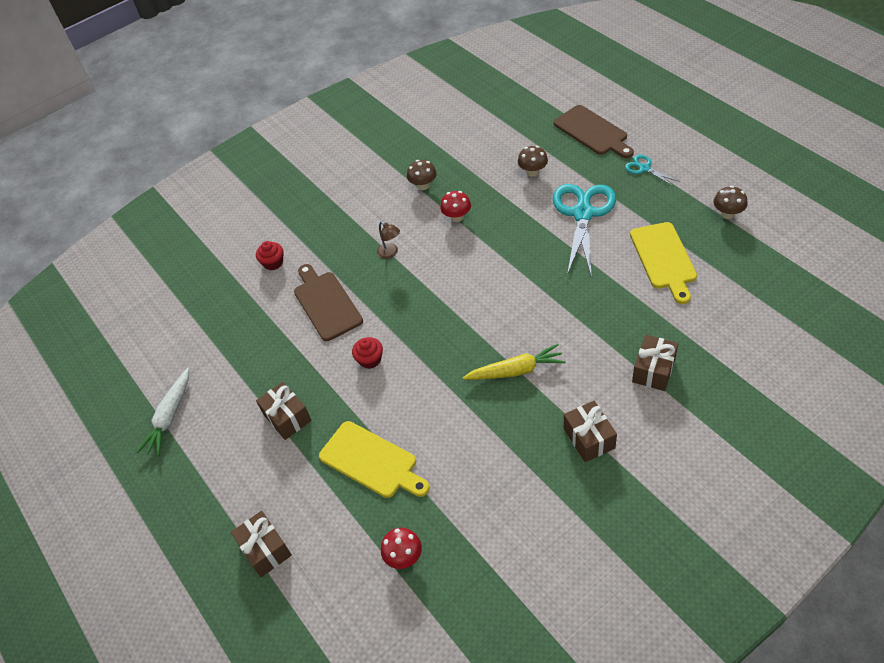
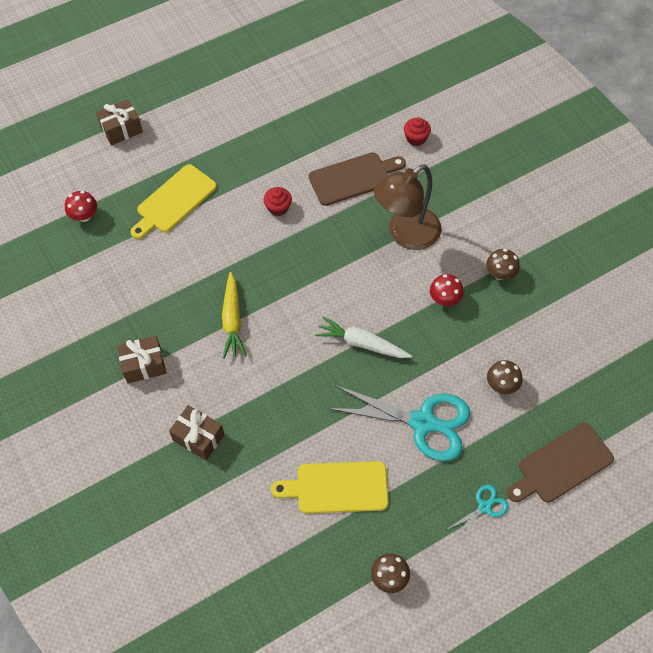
camera: 90 degrees right, 10 degrees up
white carrot [137,368,189,456] -> white carrot moved to [315,316,412,358]
brown gift [256,382,312,440] -> none
brown lamp [377,221,400,259] -> brown lamp [374,164,441,250], size x2.42

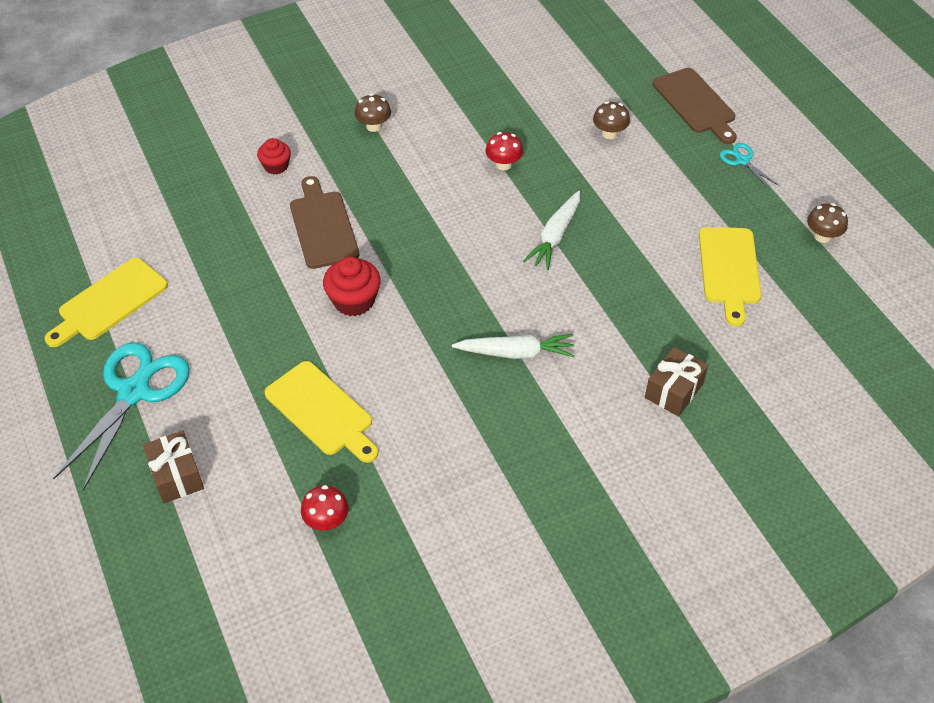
camera: 85 degrees left, 10 degrees down
brown gift [117,336,166,384] -> none
yellow carrot [222,272,247,359] -> white carrot [452,334,575,359]
red cupcake [263,187,292,216] -> red cupcake [323,257,381,316], size x1.55
turquoise scissors [327,385,471,461] -> turquoise scissors moved to [53,342,190,491]
brown lamp [374,164,441,250] -> none
brown mushroom [486,249,520,280] -> brown mushroom moved to [355,94,391,132]
none -> yellow cutting board [45,258,168,347]

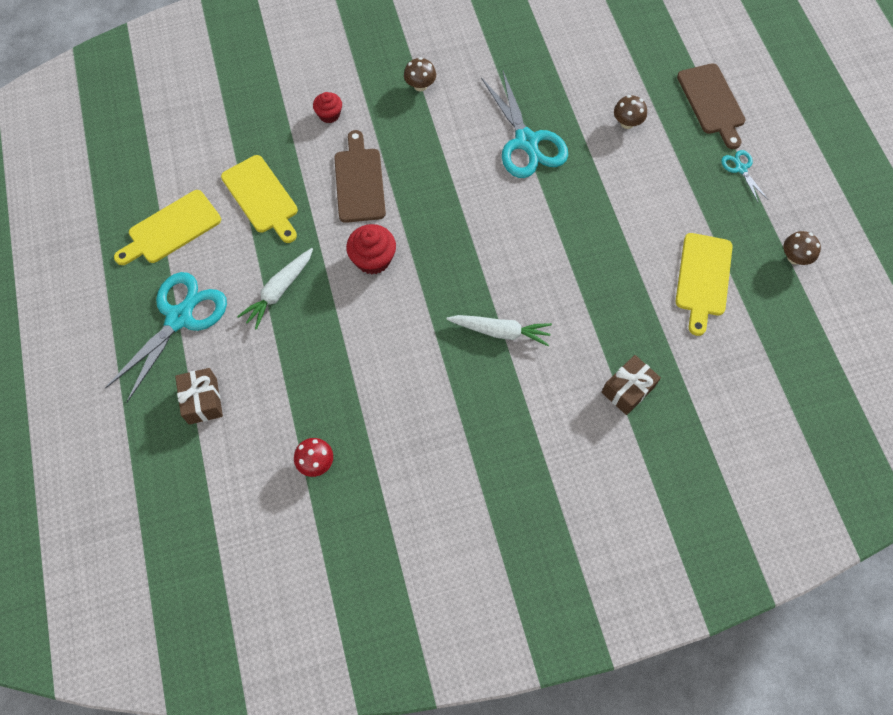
camera: 10 degrees right, 15 degrees up
yellow cutting board [264,361,378,463] -> yellow cutting board moved to [221,155,298,243]
red mushroom [485,132,523,170] -> turquoise scissors [481,71,568,178]
white carrot [523,191,580,270] -> white carrot moved to [237,248,313,330]

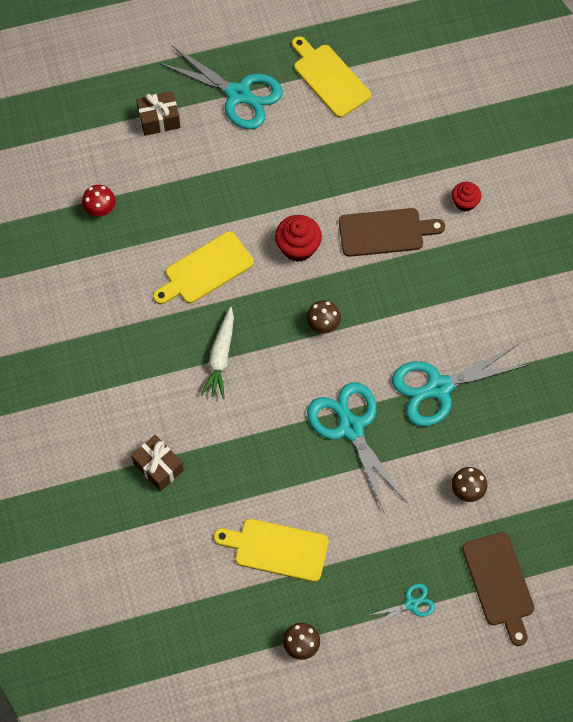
camera: 90 degrees right, 0 degrees up
yellow cutting board [221,155,298,243] -> yellow cutting board moved to [153,231,254,304]
white carrot [237,248,313,330] -> none
brown mushroom [404,57,436,92] -> brown mushroom moved to [306,300,341,333]
brown cutting board [677,63,746,149] -> brown cutting board turned 90 degrees counterclockwise [462,532,534,646]
none -> turquoise scissors [307,382,407,512]

